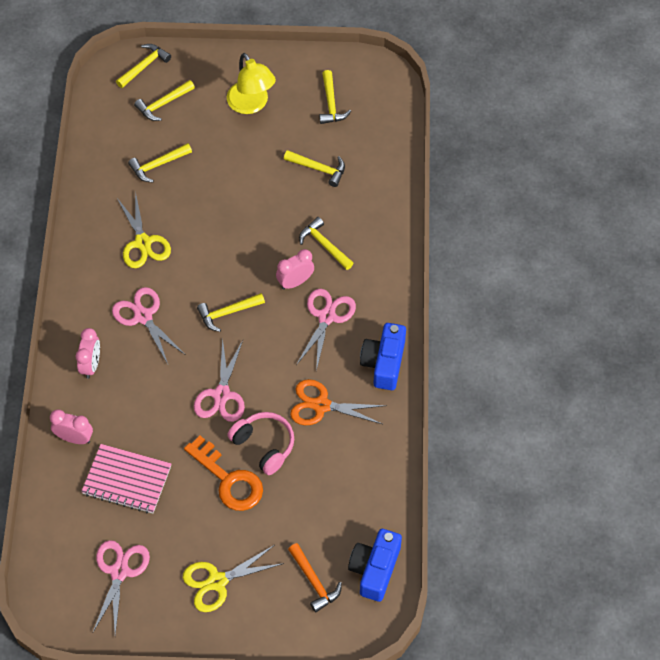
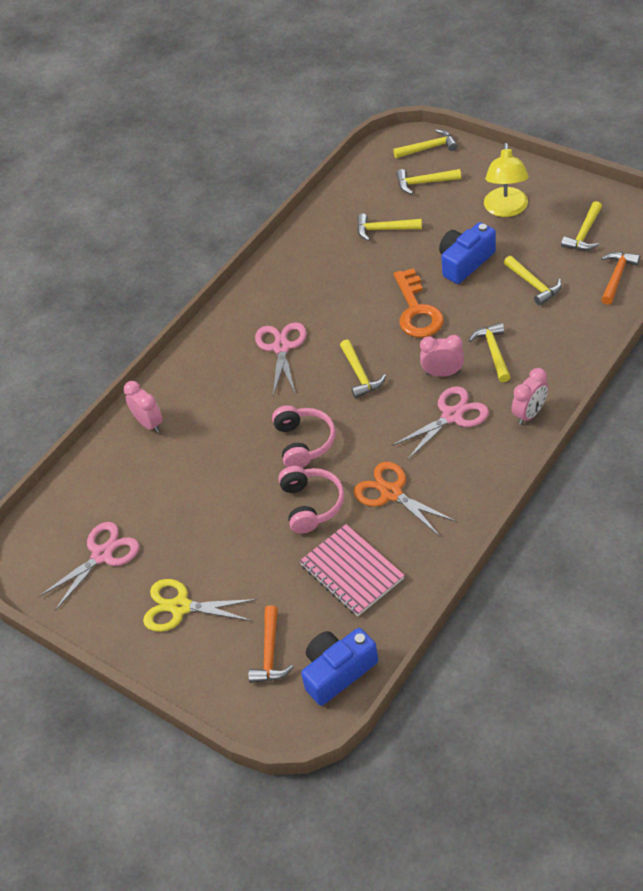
camera: 40 degrees right, 10 degrees down
pink clock [76,328,100,379] -> pink clock moved to [512,368,548,425]
pink notebook [81,444,171,513] -> pink notebook moved to [300,524,405,616]
yellow scissors [117,191,171,268] -> none
orange key [184,435,263,511] -> orange key moved to [393,268,444,338]
pink scissors [194,338,245,422] -> pink headphones [272,405,336,468]
yellow hammer [197,293,265,332] -> yellow hammer turned 120 degrees counterclockwise [340,339,386,398]
blue camera [360,323,406,390] -> blue camera moved to [439,222,496,284]
none -> orange hammer [601,252,640,305]

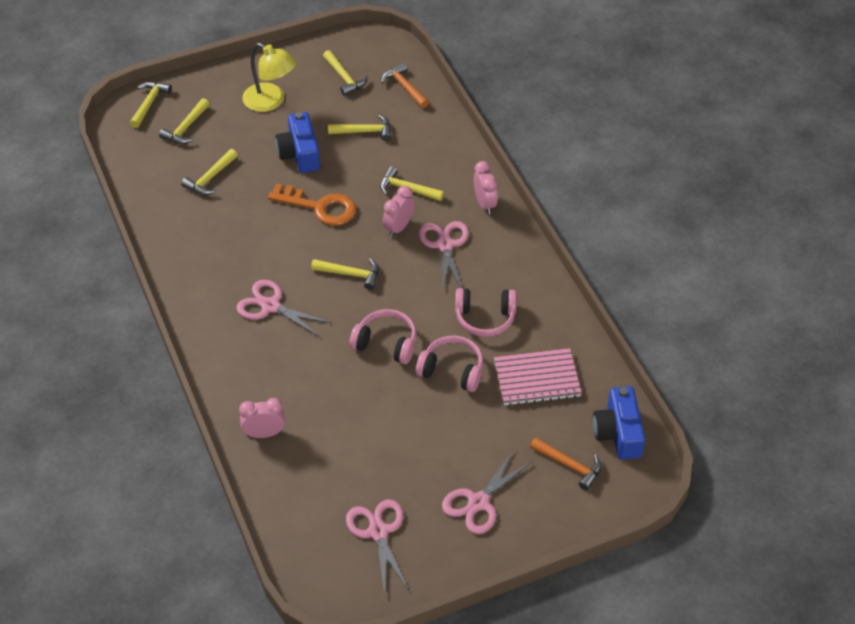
camera: 65 degrees left, 0 degrees up
yellow scissors [143,579,257,632] -> pink scissors [442,450,533,534]
orange scissors [354,462,455,536] -> pink headphones [455,288,517,337]

